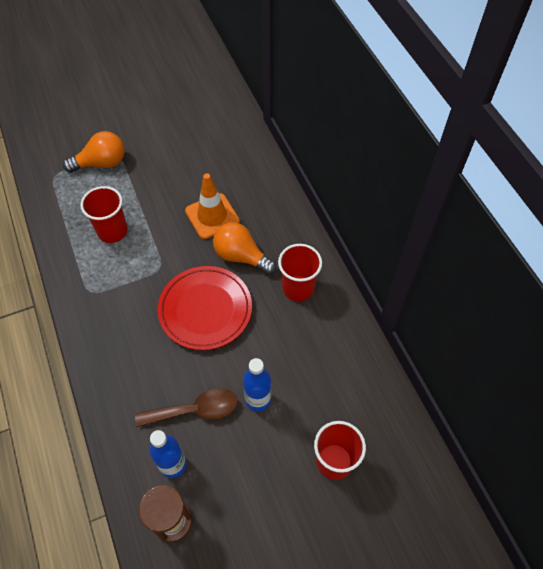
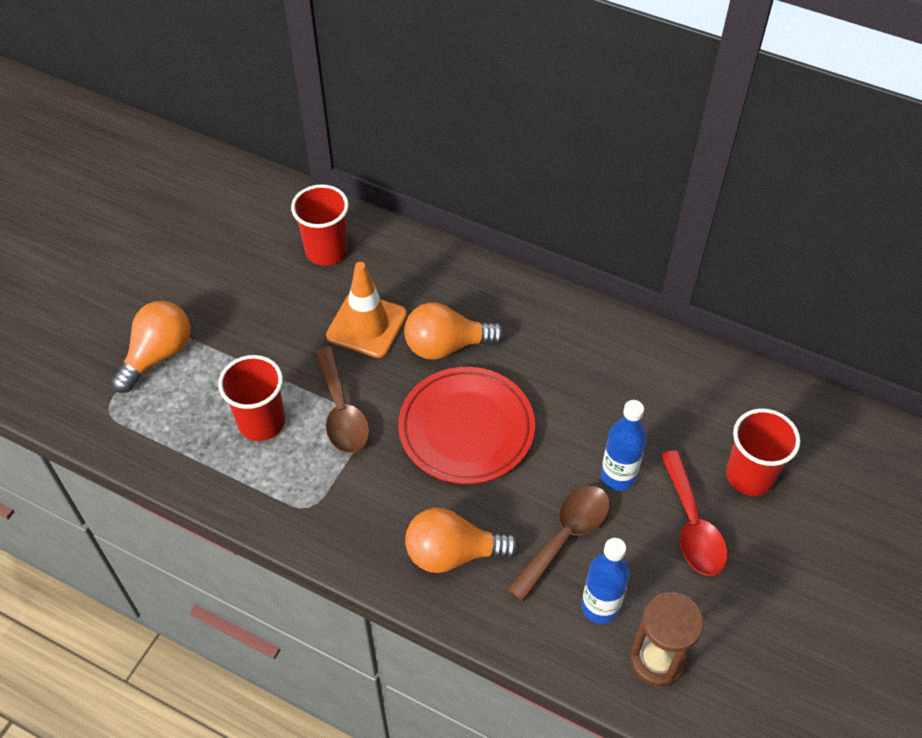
camera: 40 degrees left, 5 degrees down
red cup [278,244,322,301] -> red cup moved to [291,184,349,266]
none -> brown spoon [315,346,369,453]
none -> orange light bulb [405,508,519,573]
none -> red spoon [661,451,728,576]

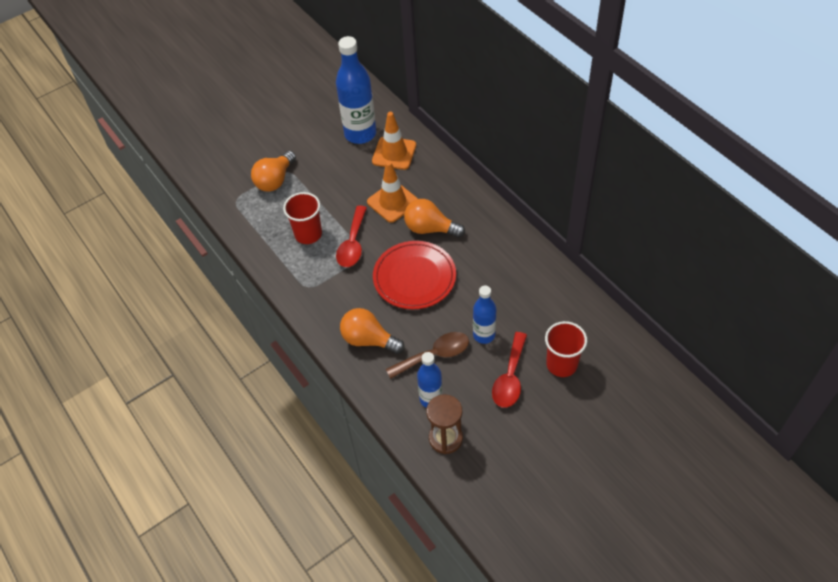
camera: 30 degrees right, 0 degrees up
orange light bulb [111,301,190,393] -> orange light bulb turned 150 degrees clockwise [251,151,296,192]
red cup [291,184,349,266] -> orange traffic cone [372,112,416,170]
brown spoon [315,346,369,453] -> red spoon [336,206,367,267]
none -> blue bottle [336,36,376,144]

